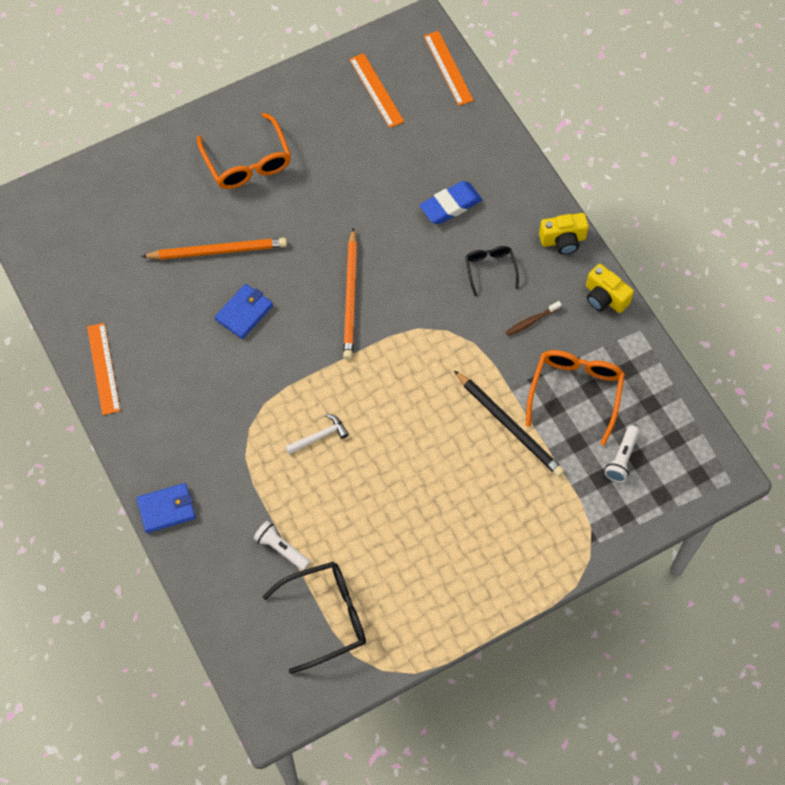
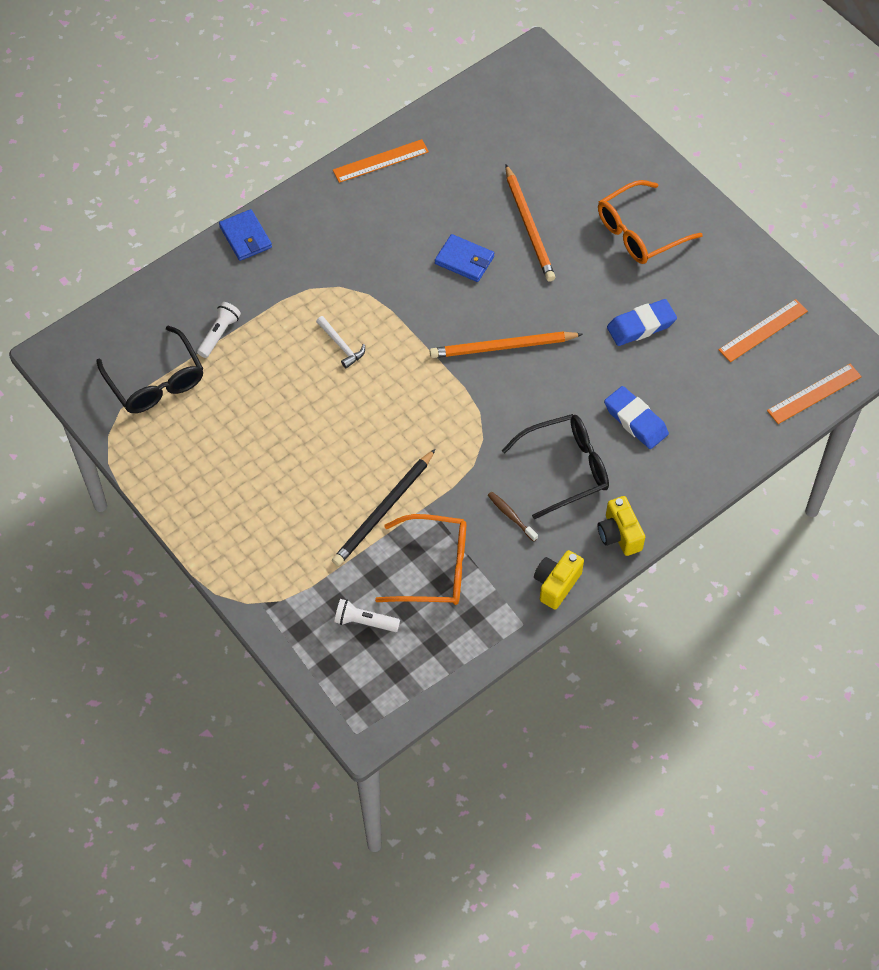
camera: 80 degrees right, 5 degrees down
black glasses [465,246,519,296] -> black glasses [501,414,609,519], size x1.73
none -> blue eraser [607,299,677,346]

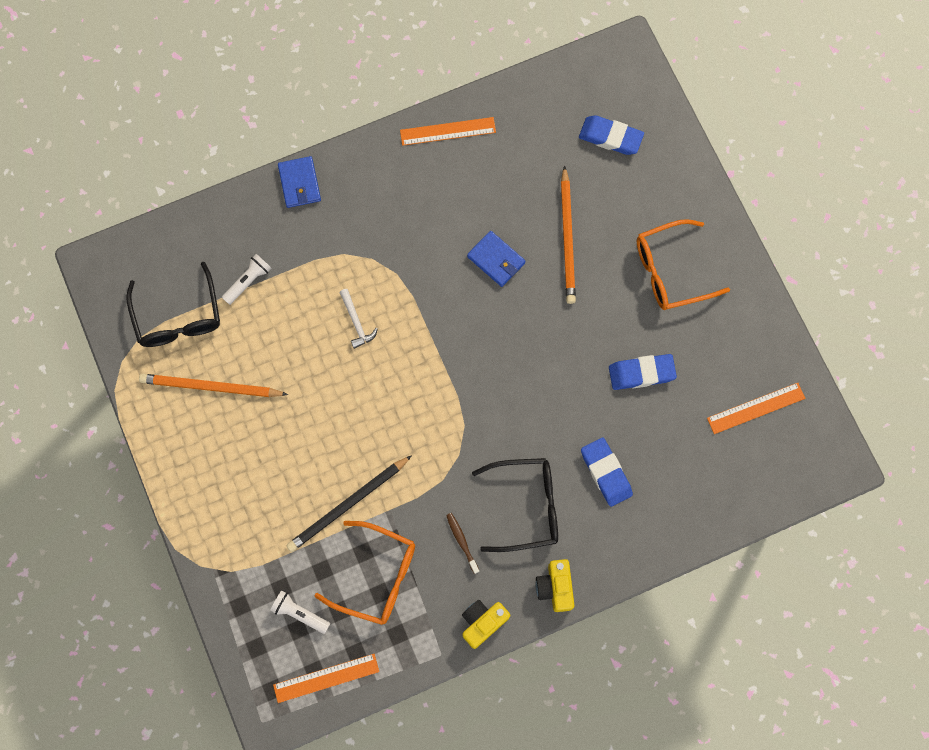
camera: 15 degrees right, 15 degrees up
orange pencil [430,332,583,358] -> orange pencil moved to [139,374,288,397]
orange ruler [767,364,862,424] -> orange ruler moved to [273,654,379,703]
none -> blue eraser [579,115,644,155]

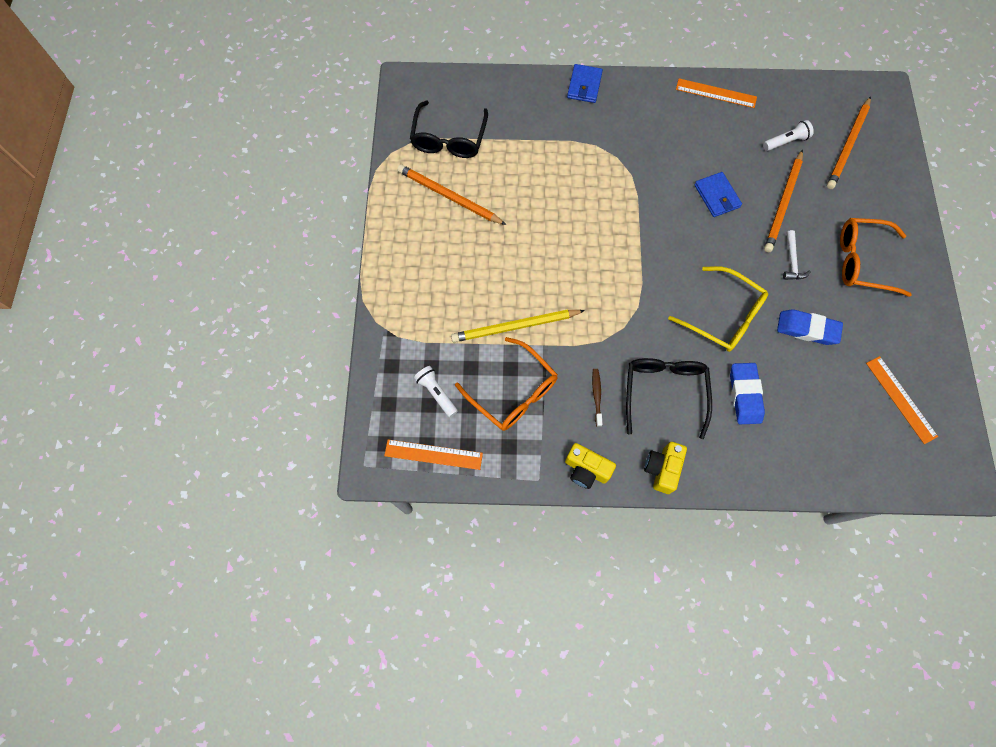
camera: 25 degrees right, 5 degrees down
white flashlight [222,254,271,305] -> white flashlight moved to [763,120,814,151]
black pencil [286,455,412,552] -> yellow pencil [451,309,585,342]
white hammer [339,289,378,349] -> white hammer moved to [783,230,811,280]
yellow camera [462,600,510,649] -> yellow camera turned 135 degrees counterclockwise [565,443,616,489]
black glasses [472,458,558,552] -> black glasses turned 105 degrees counterclockwise [626,358,712,439]
blue eraser [579,115,644,155] -> orange pencil [827,96,871,189]
orange ruler [707,383,805,434] -> orange ruler turned 60 degrees clockwise [866,356,938,444]
none -> yellow glasses [668,266,768,352]

